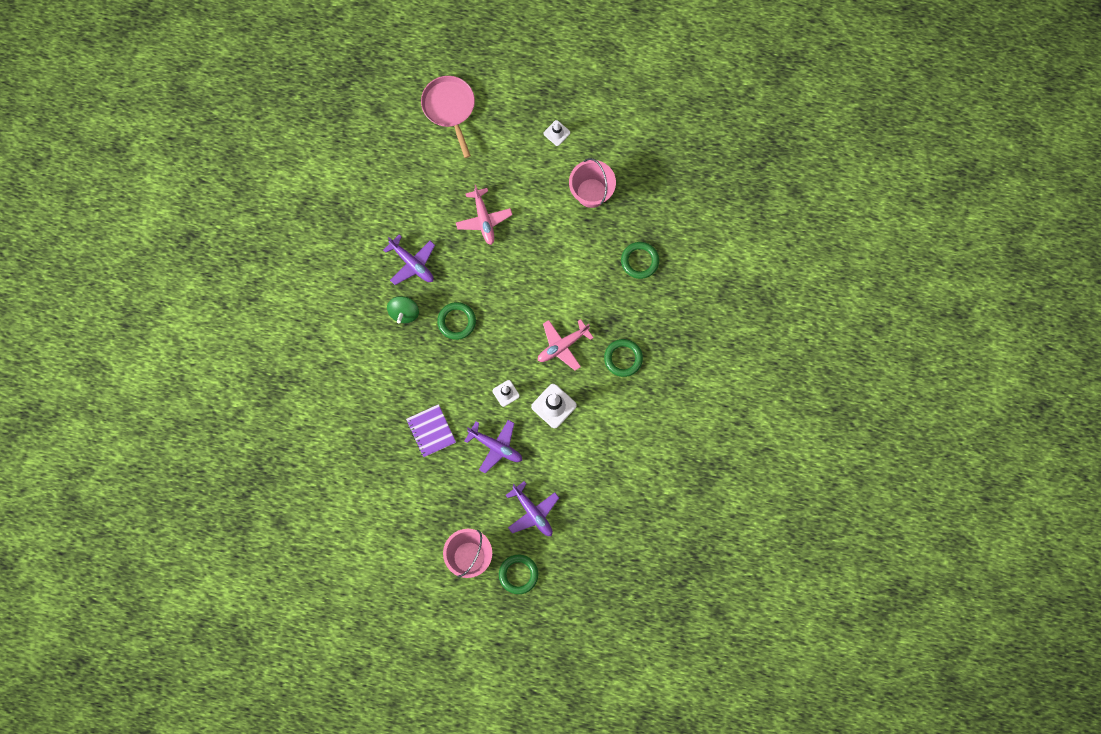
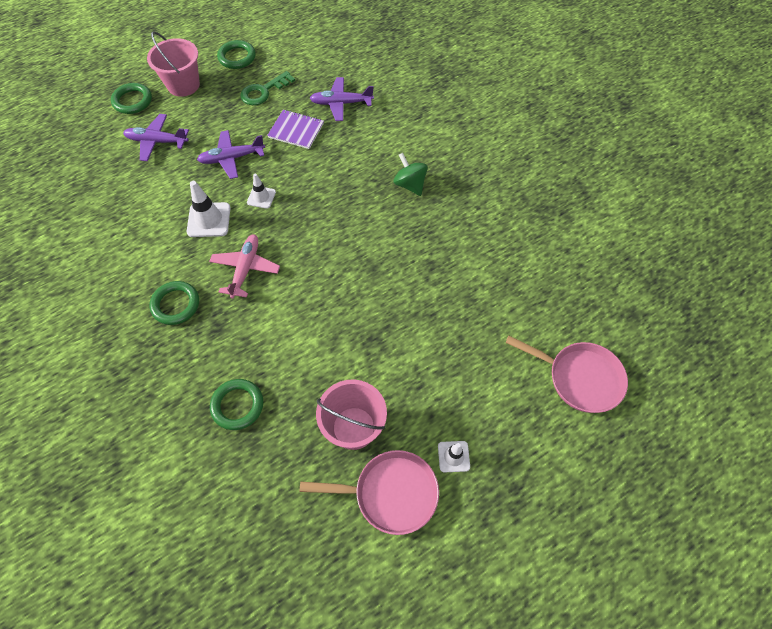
camera: 135 degrees right, 15 degrees down
purple plane [383,235,435,285] -> purple plane moved to [310,77,374,121]
green ring [437,302,476,340] -> green ring moved to [217,40,256,69]
pink plane [456,185,512,245] -> none
none -> green key [240,71,295,105]
none -> pink pan [299,450,439,535]

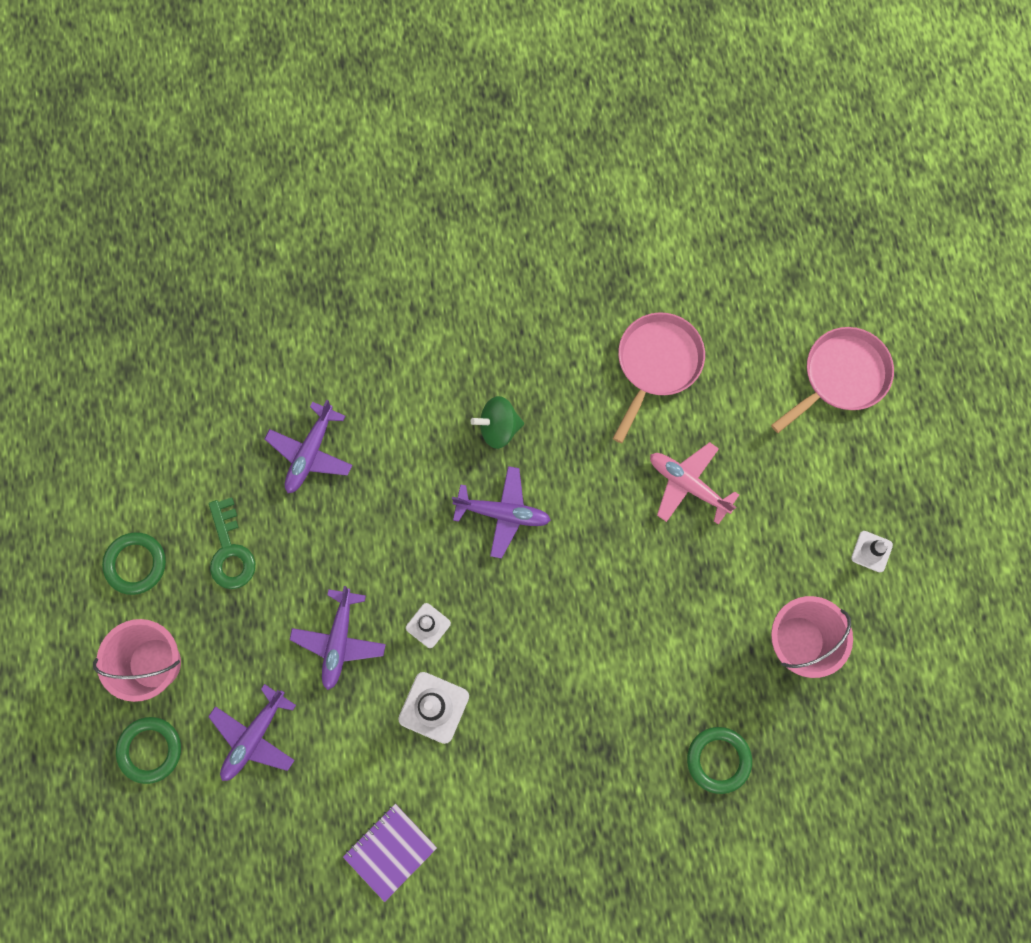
camera: 65 degrees left, 15 degrees up
green ring [150,281,199,325] -> none
pink plane [209,234,280,299] -> pink plane moved to [650,442,739,525]
purple notebook [267,110,324,149] -> purple notebook moved to [343,804,437,902]
pink pan [299,450,439,535] -> pink pan moved to [613,312,705,443]
none -> purple plane [452,466,551,559]

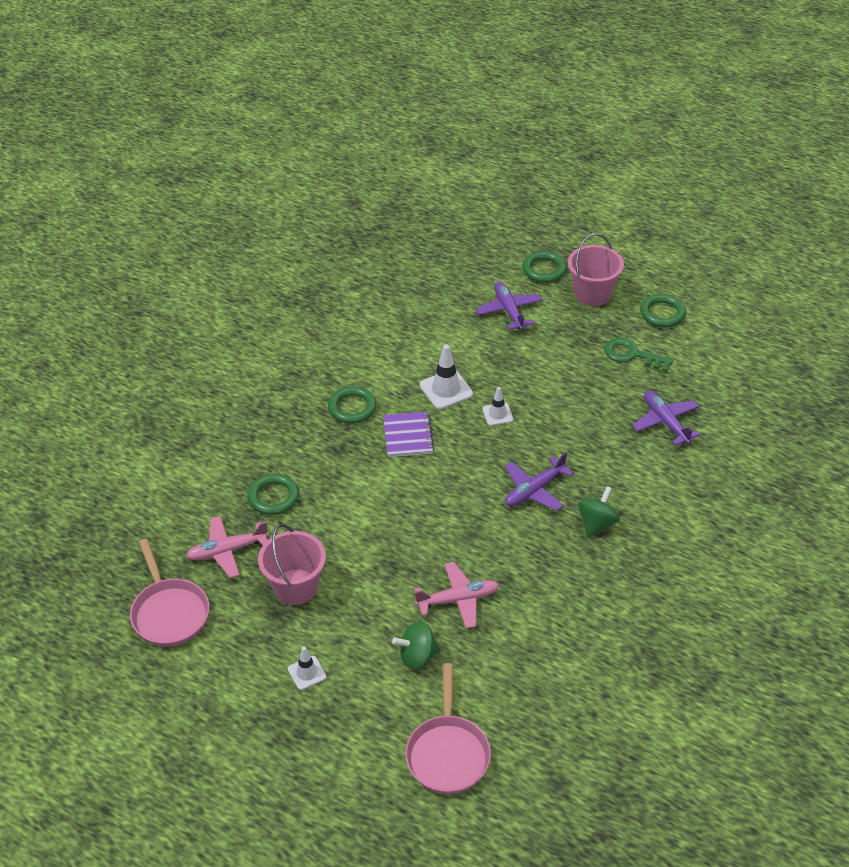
camera: 130 degrees right, 30 degrees down
purple plane [290,586,386,690] -> none
purple notebook [343,804,437,902] -> purple notebook moved to [383,412,434,457]
pink pan [613,312,705,443] -> pink pan moved to [130,539,209,646]
none -> pink plane [186,516,269,578]
none -> green ring [328,386,376,424]
none -> green spinning top [392,621,441,669]

